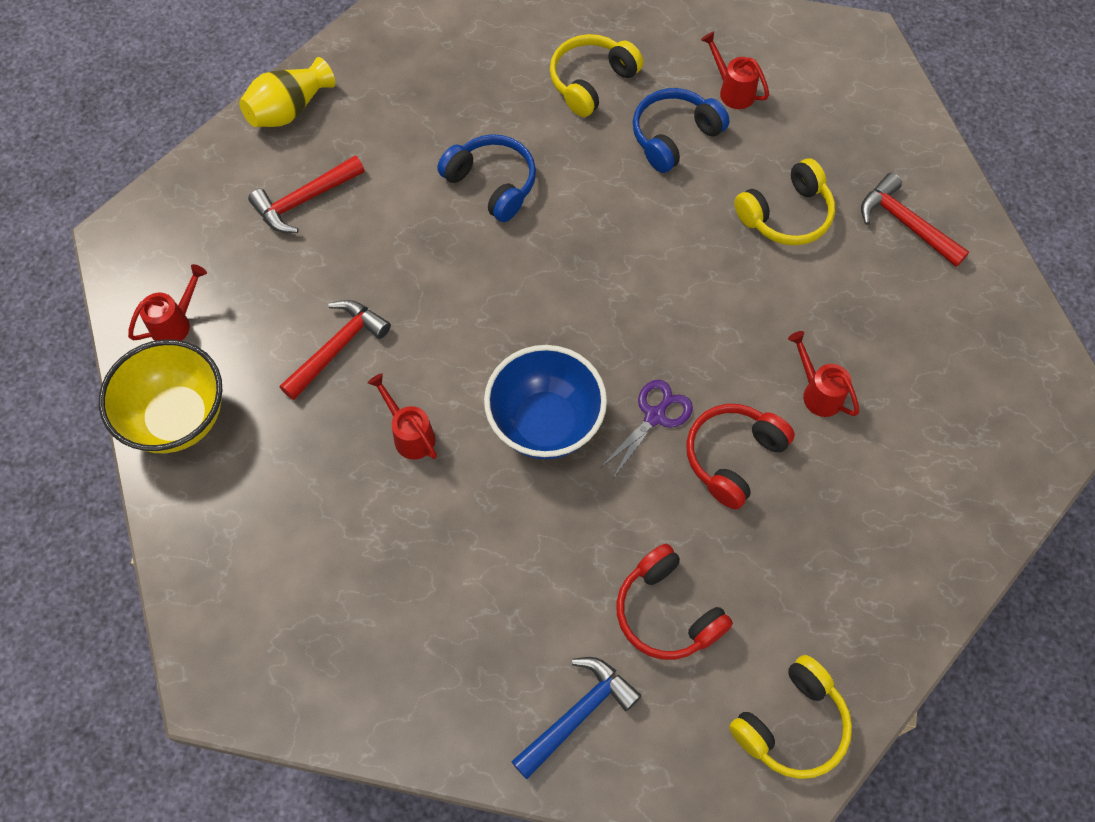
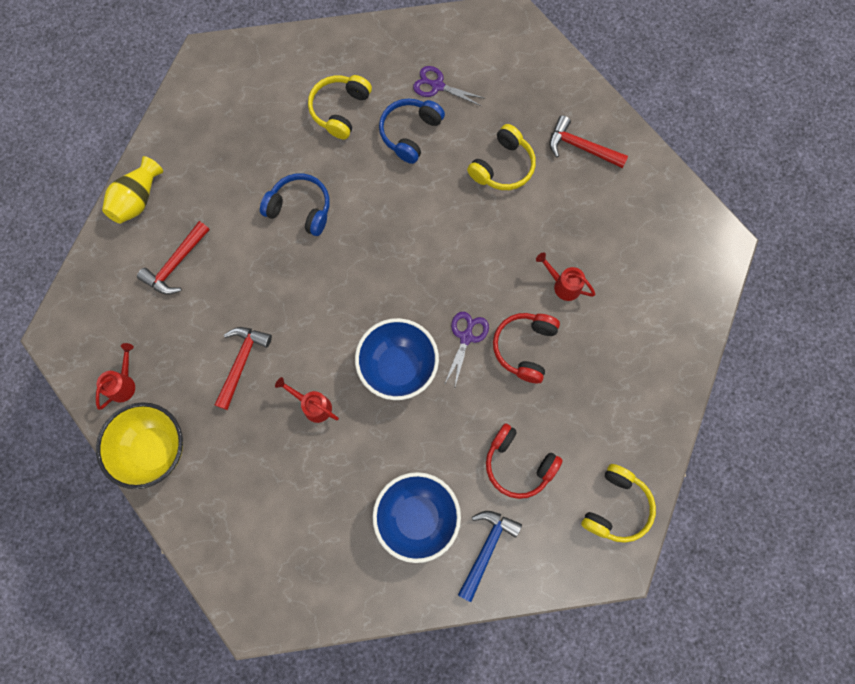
camera: 20 degrees left, 10 degrees up
red watering can [701,31,769,109] -> purple scissors [413,66,484,106]
none -> blue bowl [373,472,461,563]

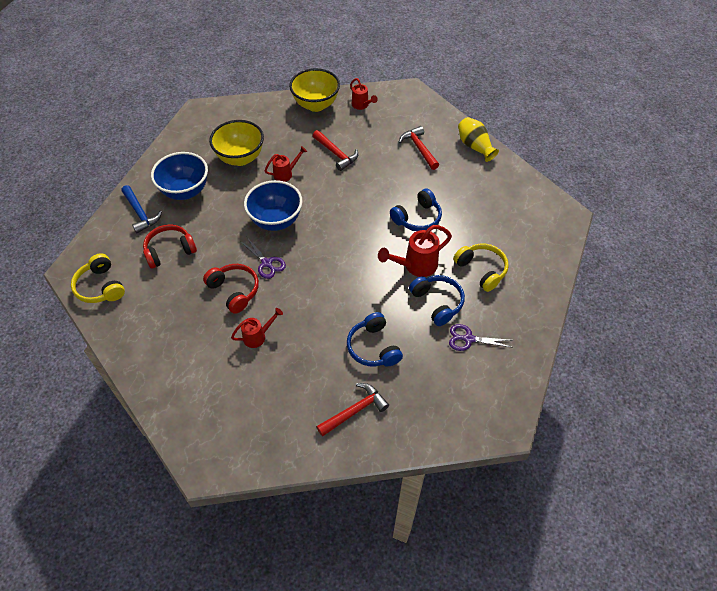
camera: 120 degrees right, 20 degrees down
purple scissors [413,66,484,106] -> purple scissors turned 135 degrees counterclockwise [449,324,513,351]
yellow headphones [467,124,536,190] -> blue headphones [347,312,403,366]
none -> yellow bowl [209,120,264,166]
none -> red watering can [378,225,452,277]

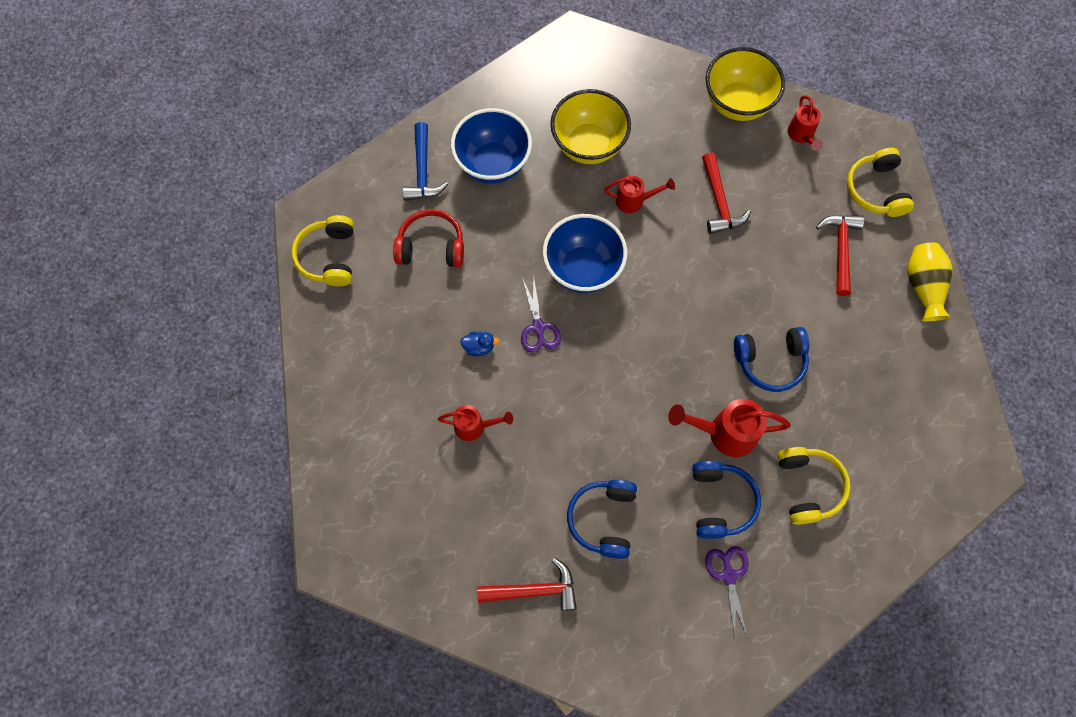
camera: 30 degrees right, 15 degrees up
red headphones [203,264,259,314] -> blue duck [460,331,500,356]
purple scissors [449,324,513,351] -> purple scissors turned 45 degrees clockwise [705,546,748,639]
none -> yellow headphones [847,148,914,217]

